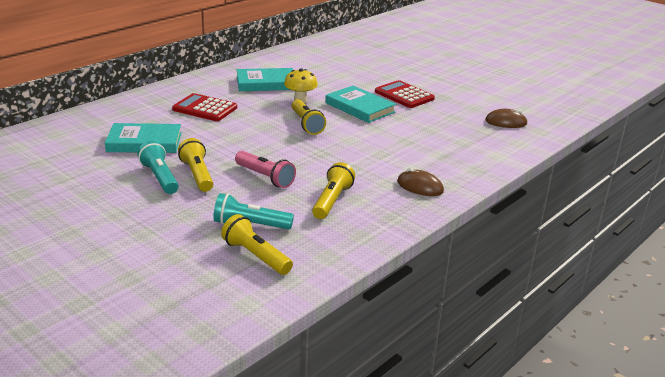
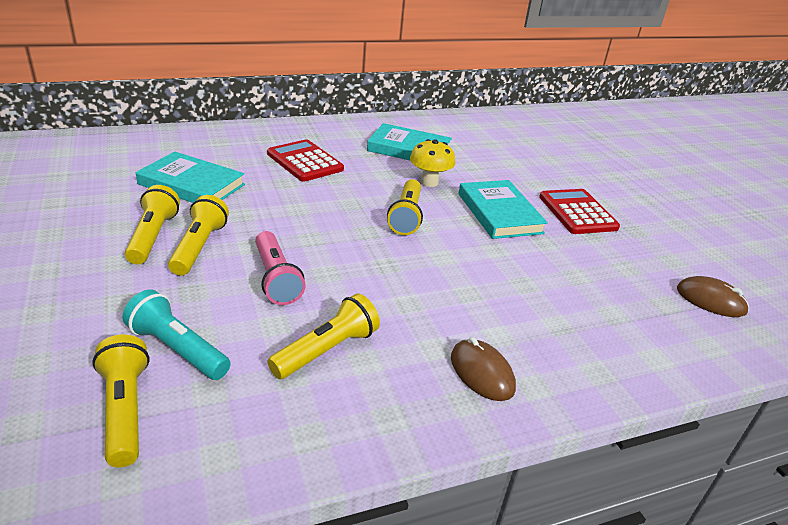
camera: 25 degrees right, 5 degrees up
turquoise flashlight [137,141,179,194] -> yellow flashlight [125,185,180,264]

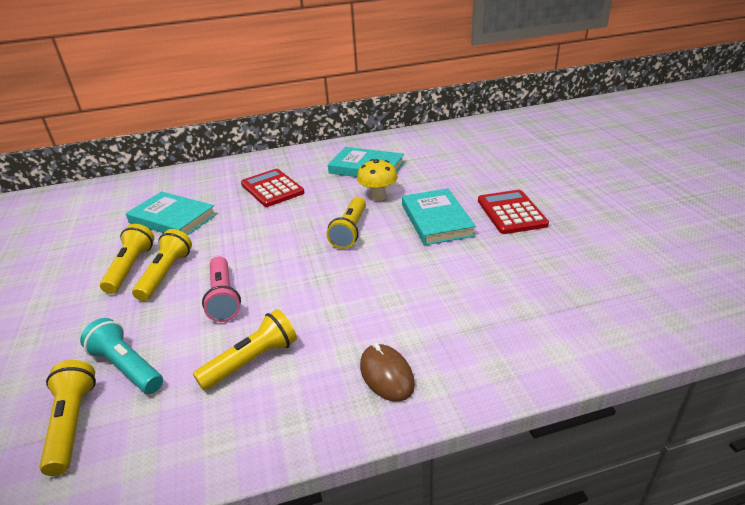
camera: 10 degrees right, 0 degrees up
brown mouse [677,276,749,317] -> none

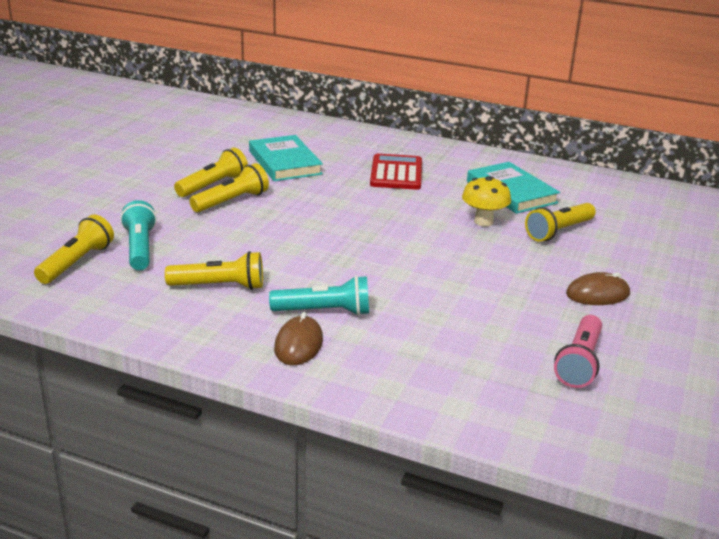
camera: 35 degrees right, 5 degrees down
pink flashlight [202,256,241,322] -> pink flashlight moved to [554,315,602,388]
yellow flashlight [327,197,366,249] -> yellow flashlight moved to [525,203,596,242]
turquoise book [402,188,476,245] -> none
red calculator [478,190,549,234] -> brown mouse [566,272,630,305]
none -> turquoise flashlight [269,275,369,316]

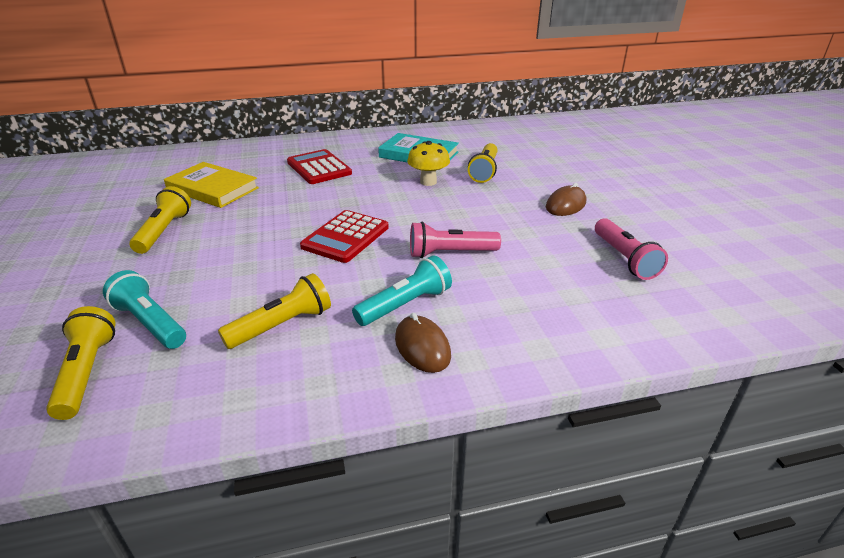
camera: 35 degrees left, 5 degrees up
yellow flashlight [189,163,269,212] -> none
turquoise book [249,135,323,181] -> yellow book [164,162,259,208]
none -> red calculator [300,210,389,263]
none -> pink flashlight [410,222,501,258]

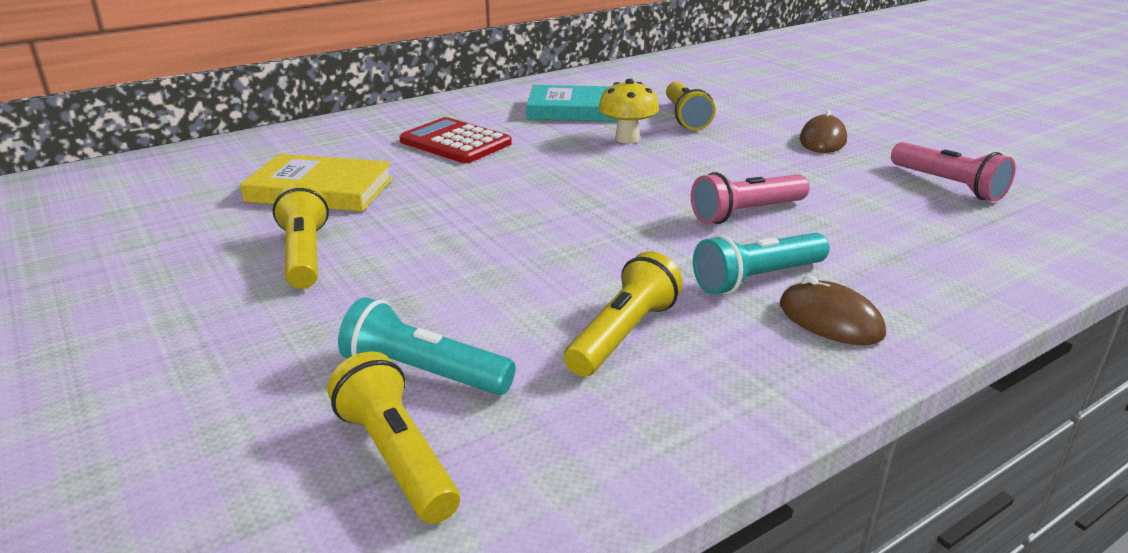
camera: 20 degrees left, 5 degrees down
red calculator [300,210,389,263] -> none
turquoise flashlight [352,255,452,326] -> turquoise flashlight turned 150 degrees counterclockwise [693,233,830,295]

